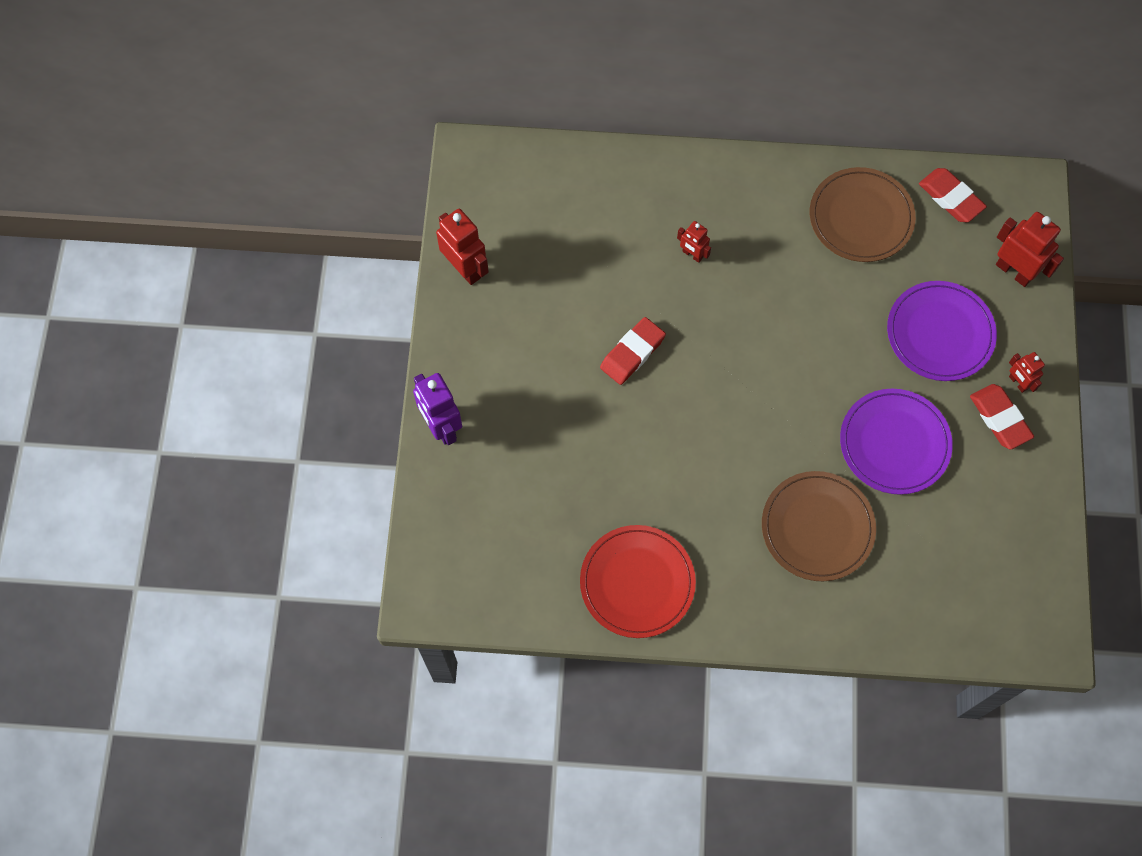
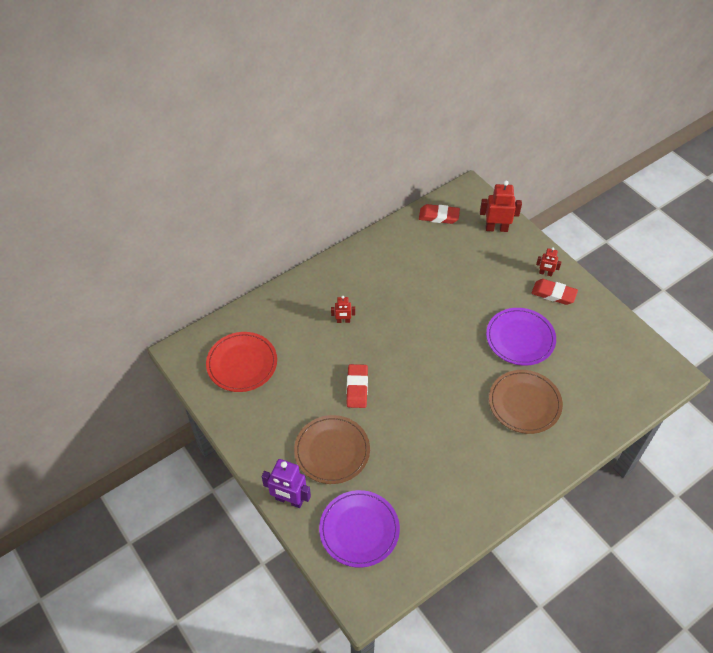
camera: 40 degrees left, 15 degrees down
red robot [436,209,489,285] -> none
red plate [580,525,696,638] -> red plate moved to [206,332,277,392]
brown plate [810,167,916,262] -> brown plate moved to [294,415,370,484]
purple plate [887,281,997,381] -> purple plate moved to [319,490,400,568]

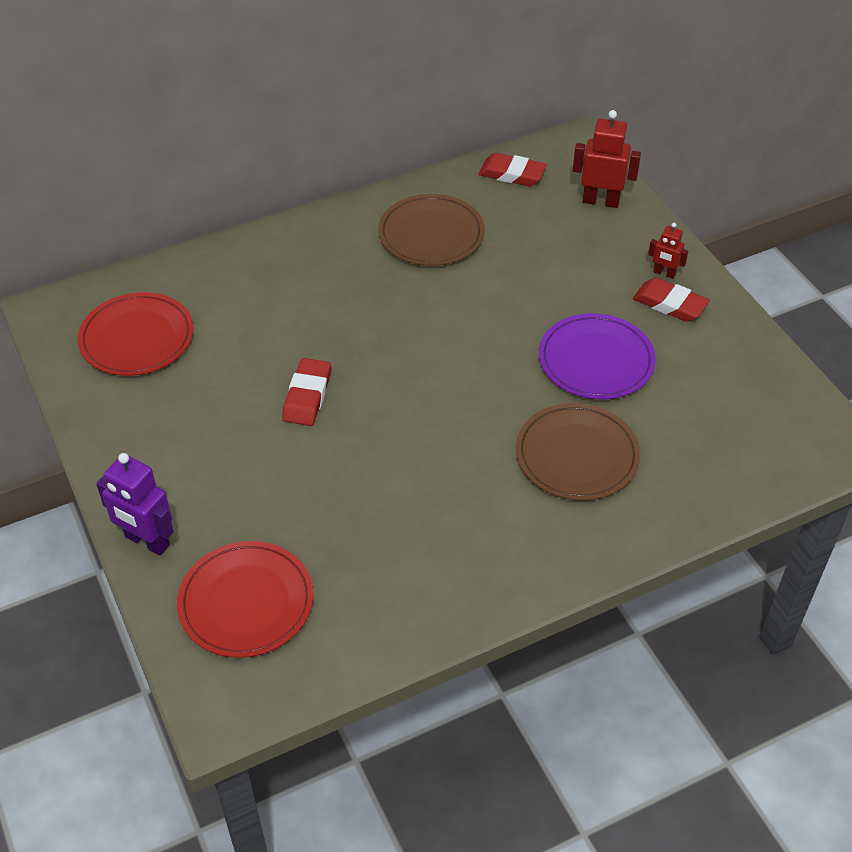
camera: 10 degrees right, 5 degrees down
brown plate [294,415,370,484] -> brown plate moved to [378,194,485,266]
purple plate [319,490,400,568] -> red plate [177,541,314,658]
red robot [331,296,355,323] -> none

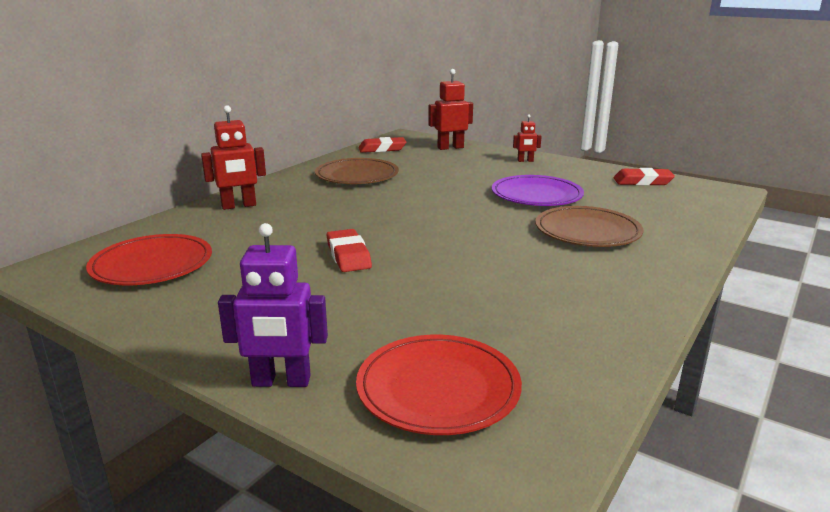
camera: 30 degrees left, 25 degrees down
red eraser [633,277,710,322] -> red eraser moved to [614,168,675,186]
none -> red robot [201,105,266,210]

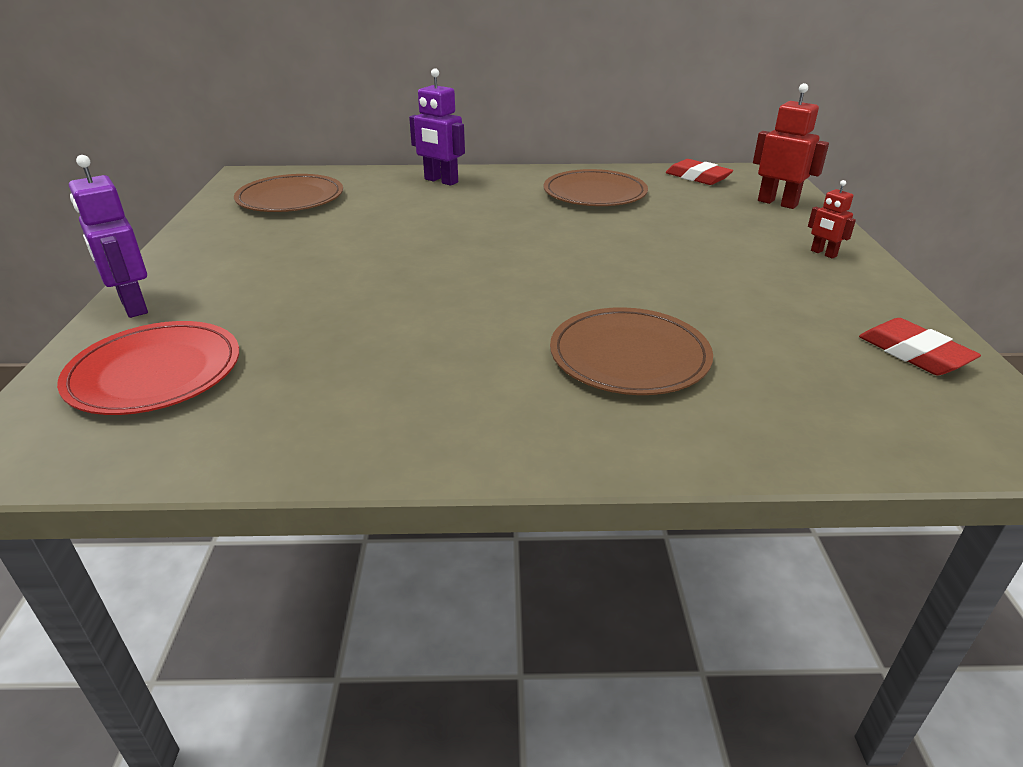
camera: 55 degrees right, 10 degrees up
red plate [86,234,212,285] -> brown plate [234,174,343,212]
red robot [201,105,266,210] -> purple robot [409,68,465,186]
red eraser [327,229,372,272] -> none
purple plate [492,175,584,206] -> none

